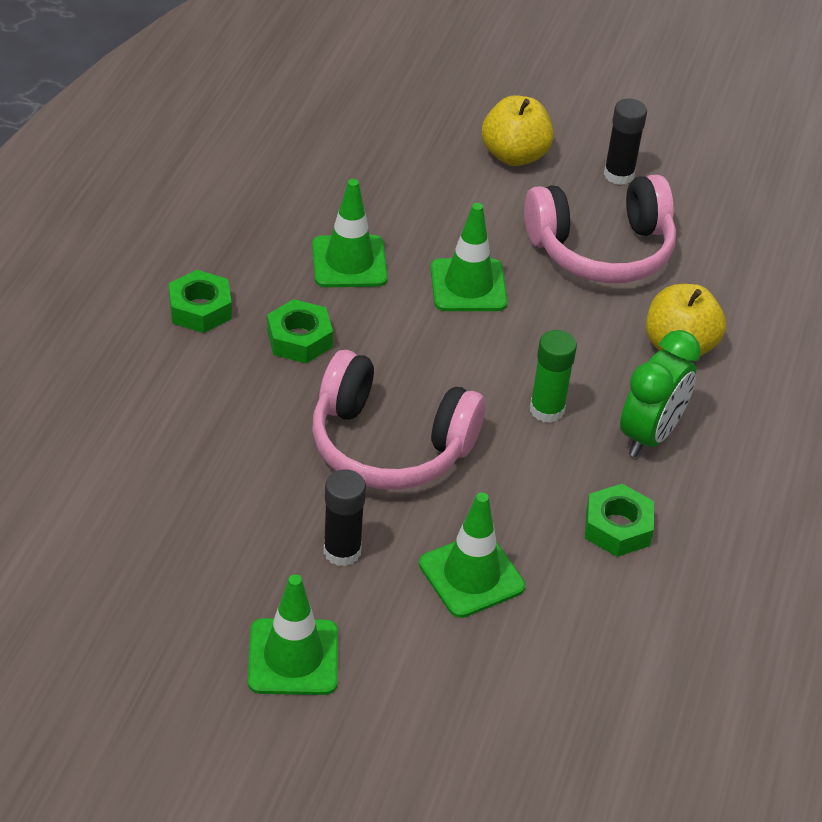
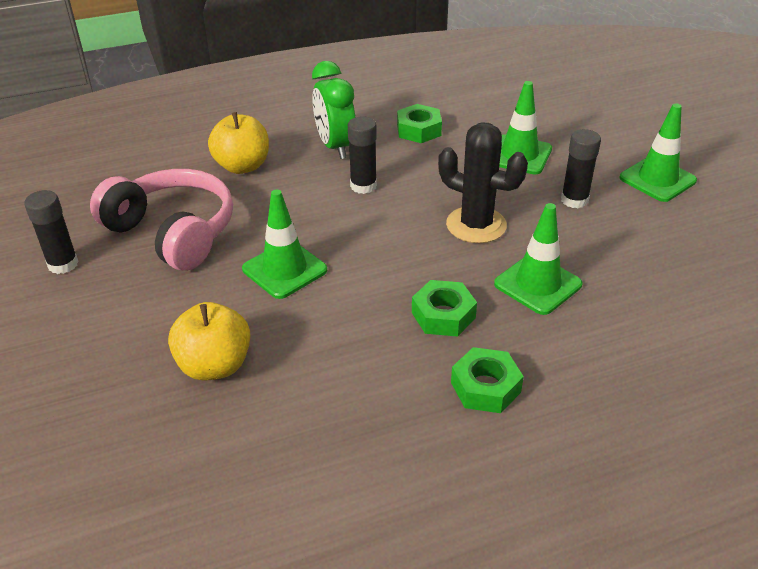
camera: 125 degrees left, 5 degrees down
green traffic cone [312,179,388,288] -> green traffic cone moved to [494,203,582,315]
pink headphones [312,350,486,490] -> black cactus [438,122,528,243]
yellow apple [482,95,553,166] -> yellow apple moved to [168,302,251,381]
green glue stick [530,330,577,423] -> black glue stick [348,116,377,194]
green clock [620,330,701,457] -> green clock turned 105 degrees counterclockwise [312,61,355,159]

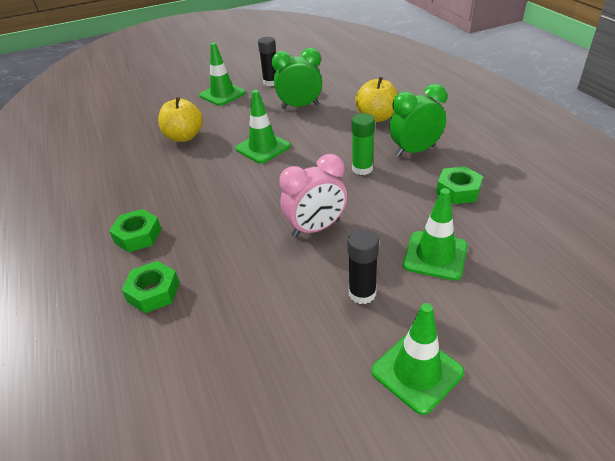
camera: 90 degrees right, 0 degrees up
pink headphones [90,169,233,271] -> green clock [272,48,322,109]
black glue stick [348,116,377,194] -> green glue stick [352,113,375,175]
green nut [412,280,477,337] -> green nut moved to [122,261,180,313]
black cactus [438,122,528,243] -> pink clock [279,154,347,237]
green traffic cone [494,203,582,315] -> green traffic cone moved to [199,43,246,106]

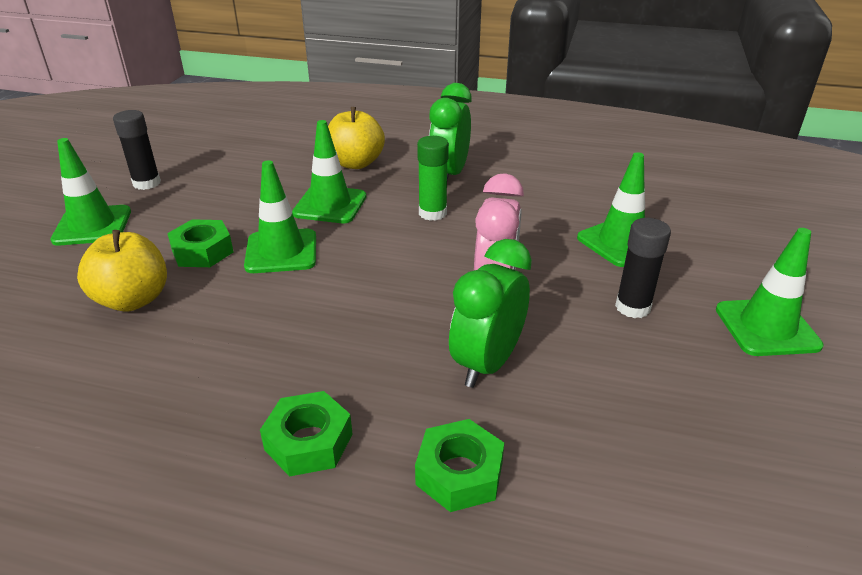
camera: 55 degrees left, 5 degrees down
green clock [272,48,322,109] -> green clock moved to [449,239,532,388]
green nut [436,166,483,204] -> green nut moved to [167,219,234,267]
none -> green traffic cone [292,120,366,223]

